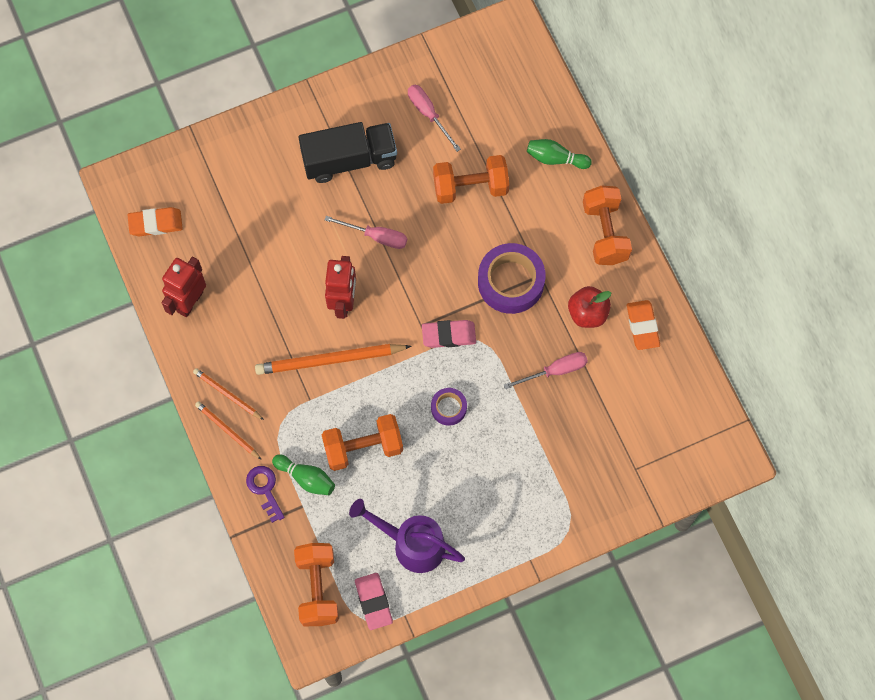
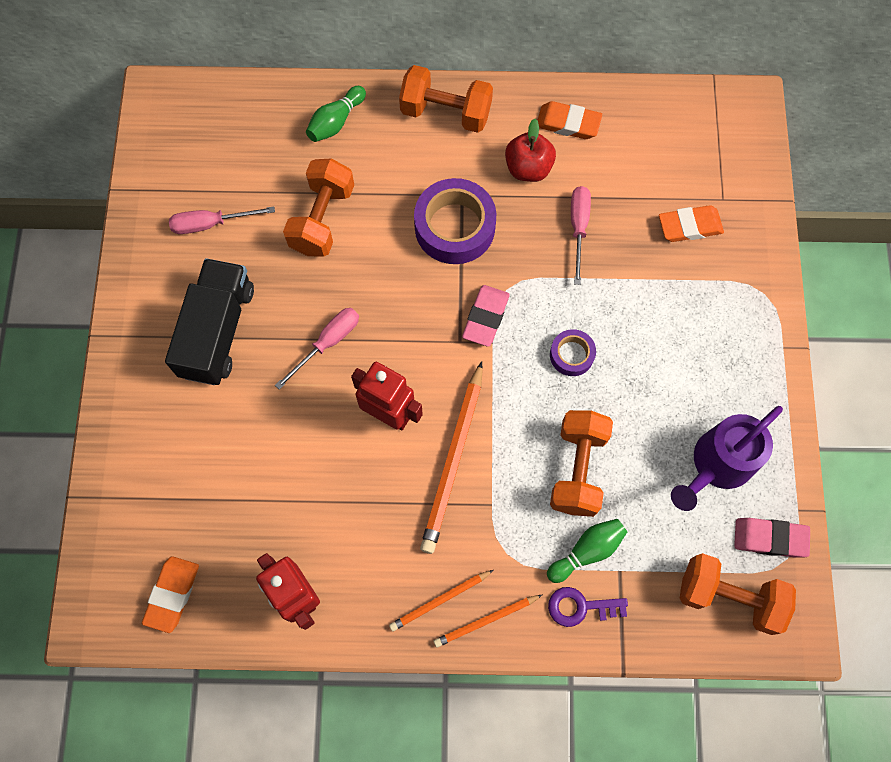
camera: 65 degrees left, 0 degrees up
none -> orange eraser [659,205,724,242]

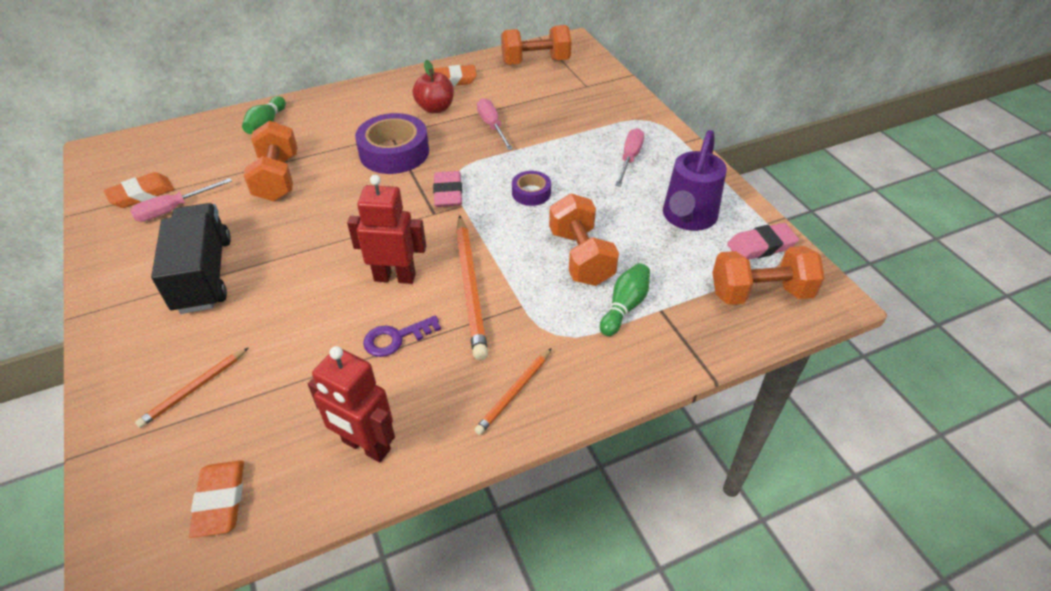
camera: 25 degrees left, 25 degrees down
pink screwdriver [275,308,359,390] -> pink screwdriver moved to [615,128,644,187]
orange dumbbell [399,65,493,133] -> orange dumbbell moved to [501,25,572,65]
orange pencil [434,595,542,648] -> orange pencil moved to [135,348,248,428]
purple key [548,587,628,627] -> purple key moved to [363,316,441,357]
orange eraser [659,205,724,242] -> orange eraser moved to [104,172,174,208]

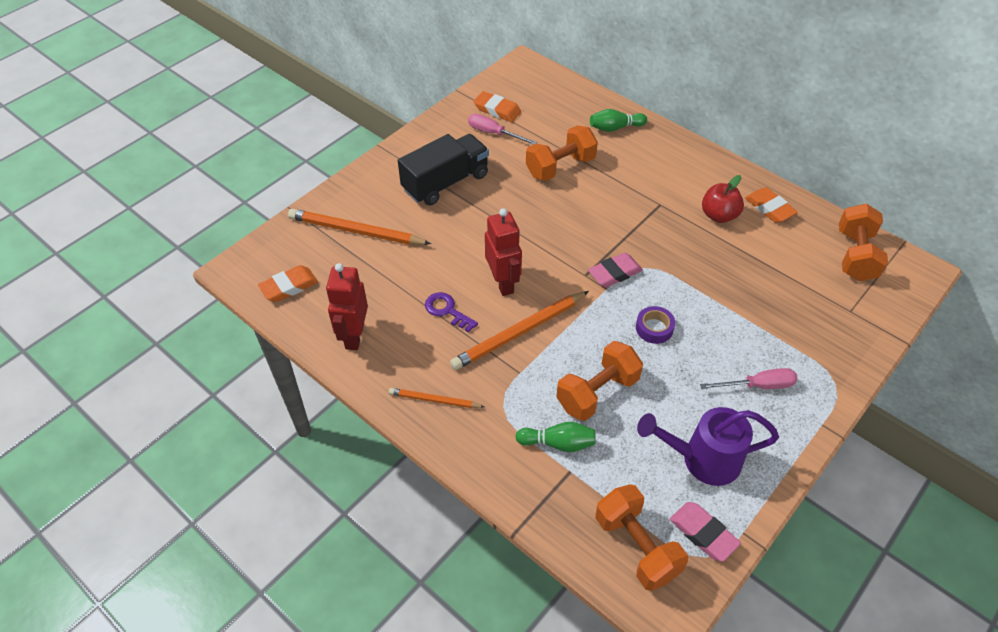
camera: 65 degrees right, 5 degrees up
orange pencil [135,348,248,428] -> orange pencil [288,209,431,245], size x1.80
purple tape [355,113,429,174] -> none
pink screwdriver [477,98,513,150] -> none
orange dumbbell [501,25,572,65] -> orange dumbbell turned 45 degrees clockwise [839,204,888,281]

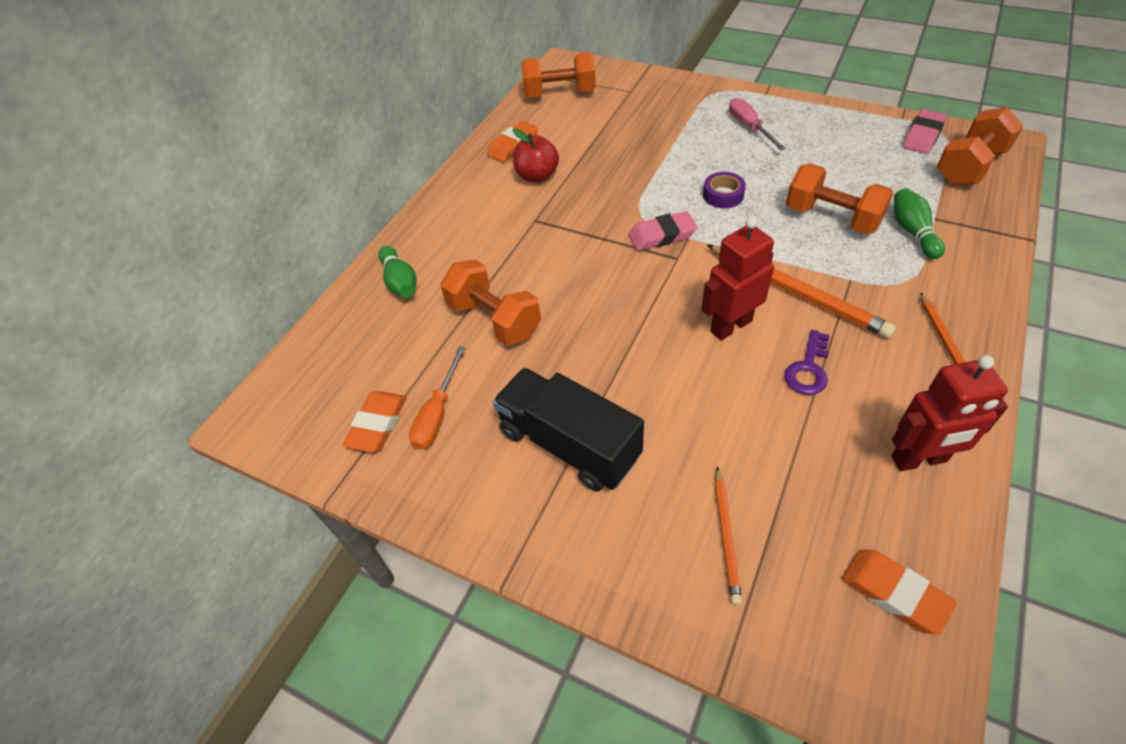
camera: 100 degrees left, 0 degrees up
orange pencil [288,209,431,245] -> orange pencil [715,466,742,605], size x0.56
pink screwdriver [468,114,537,145] -> orange screwdriver [409,346,466,449]
pink eraser [588,253,643,288] -> pink eraser turned 60 degrees counterclockwise [629,211,697,251]
purple watering can [637,407,779,486] -> none

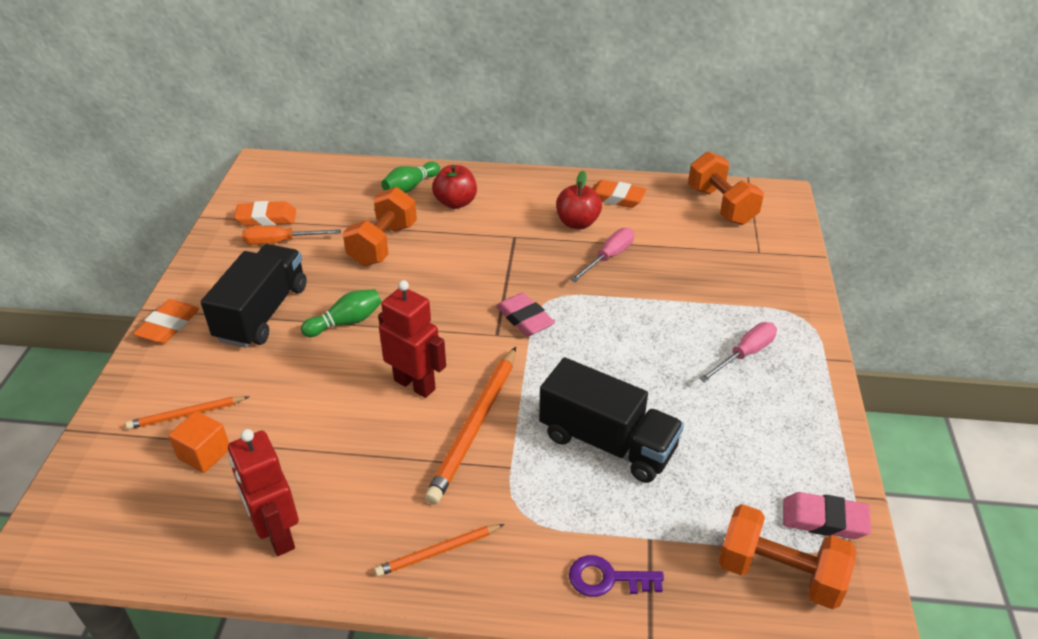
camera: 65 degrees right, 10 degrees down
purple tape [703,172,746,208] -> none
purple key [784,330,830,395] -> purple key moved to [569,555,664,597]
orange dumbbell [786,164,894,234] -> black truck [539,357,684,483]
orange eraser [842,549,957,635] -> orange eraser moved to [133,299,199,344]
green bowling pin [894,188,945,259] -> green bowling pin moved to [301,289,382,337]
none -> orange cube [168,411,229,473]
none -> red apple [432,165,477,209]
none -> pink screwdriver [570,228,634,282]

